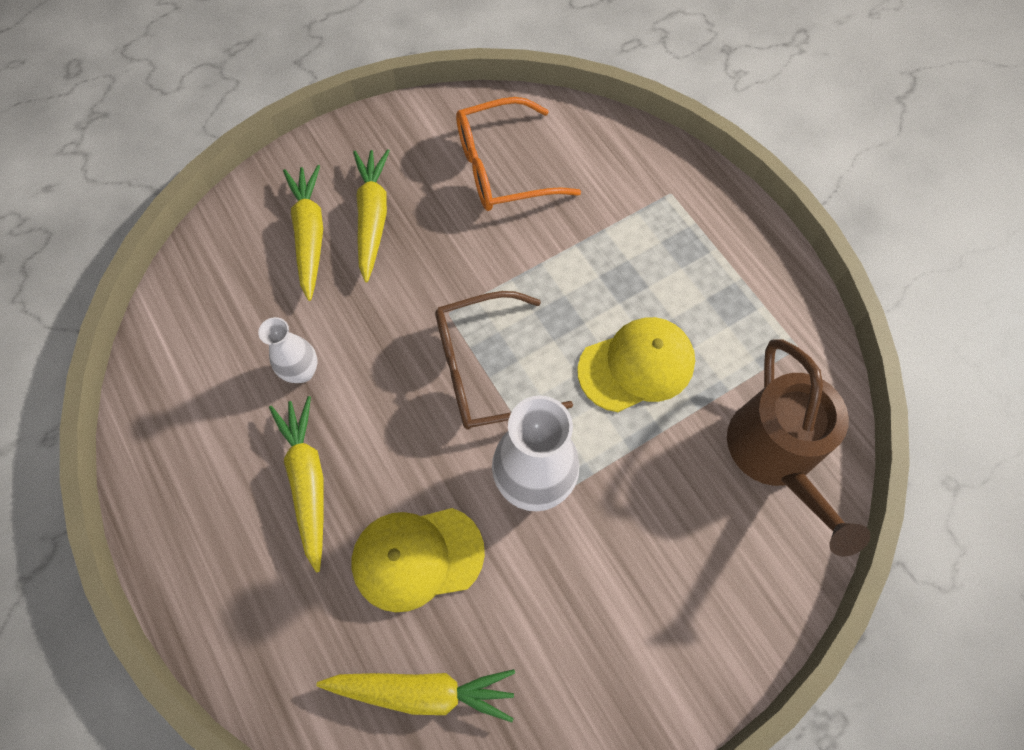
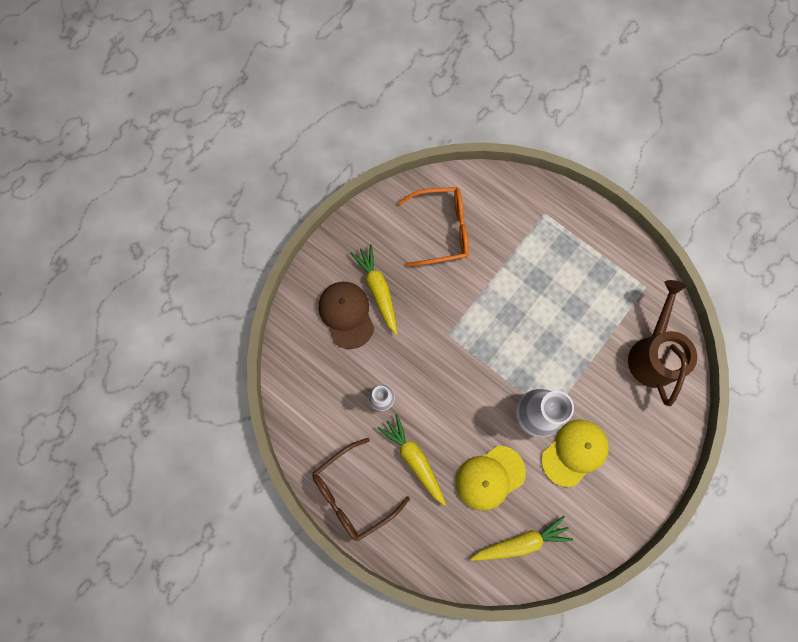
camera: 20 degrees left, 10 degrees up
yellow carrot [283,165,323,301] -> brown cap [318,282,374,349]
brown glasses [435,291,573,429] -> brown glasses moved to [312,438,410,541]
orange glasses [456,97,581,211] -> orange glasses turned 150 degrees counterclockwise [398,187,469,267]
yellow cap [577,317,695,412] -> yellow cap moved to [541,419,609,487]
brown watering can [727,340,870,557] -> brown watering can turned 150 degrees counterclockwise [628,280,697,406]

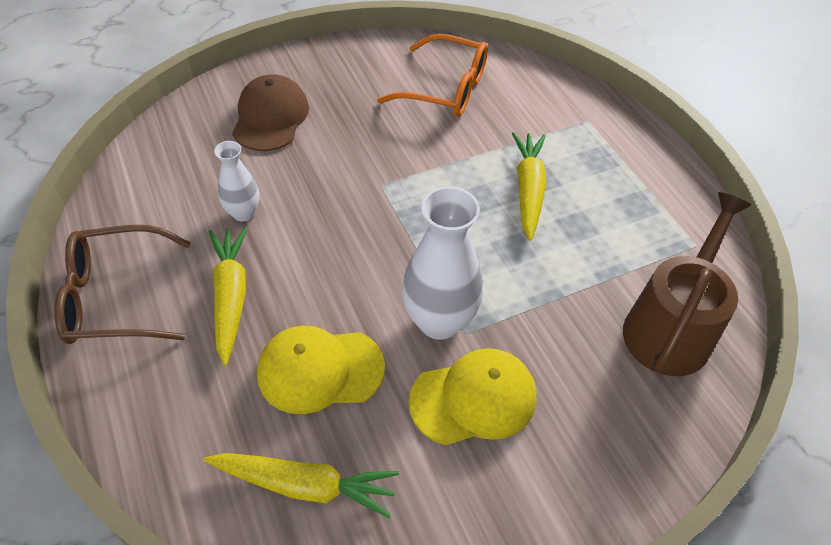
camera: 25 degrees right, 25 degrees down
yellow carrot [350,244,397,335] -> yellow carrot moved to [512,132,546,241]

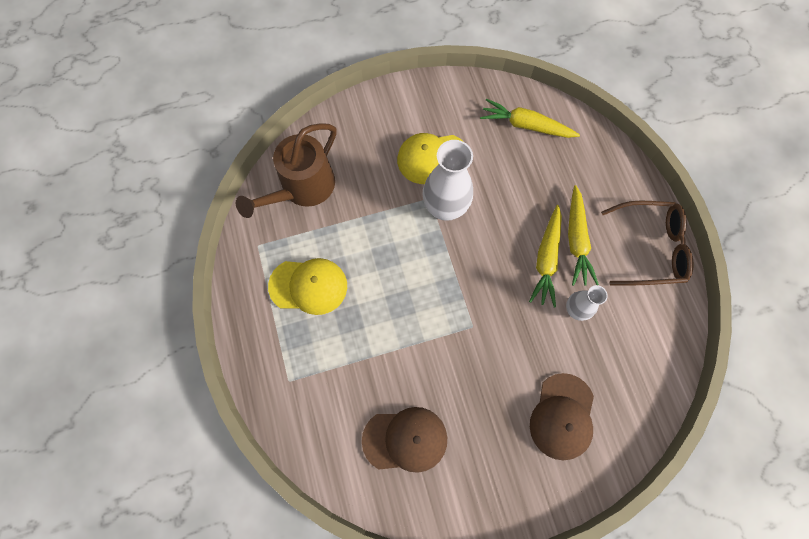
camera: 170 degrees left, 20 degrees up
yellow cap [257,326,385,414] -> yellow cap moved to [268,258,347,315]
orange glasses [377,34,488,117] -> brown cap [362,407,447,473]
yellow carrot [512,132,546,241] -> yellow carrot moved to [529,205,562,307]

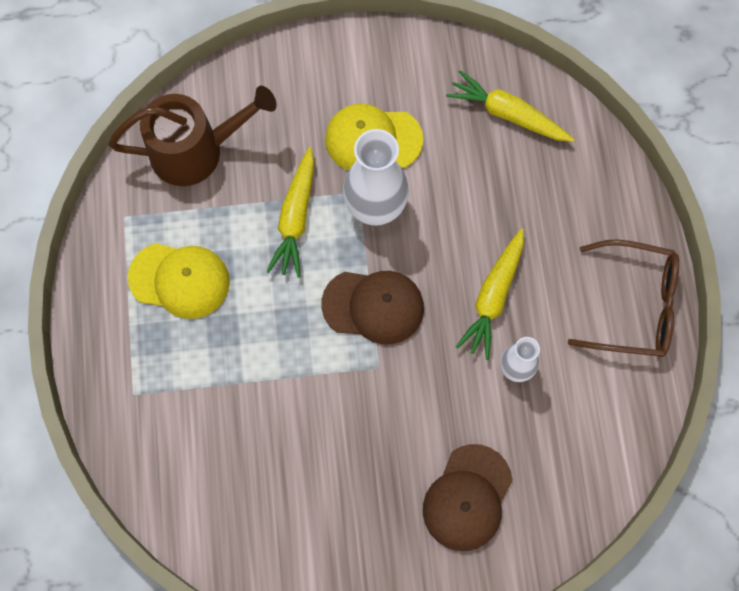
camera: 10 degrees right, 0 degrees up
brown watering can [236,123,336,218] -> brown watering can turned 150 degrees counterclockwise [108,86,277,186]
brown cap [362,407,447,473] -> brown cap moved to [322,271,424,344]
yellow carrot [568,185,599,286] -> yellow carrot moved to [266,147,314,278]

